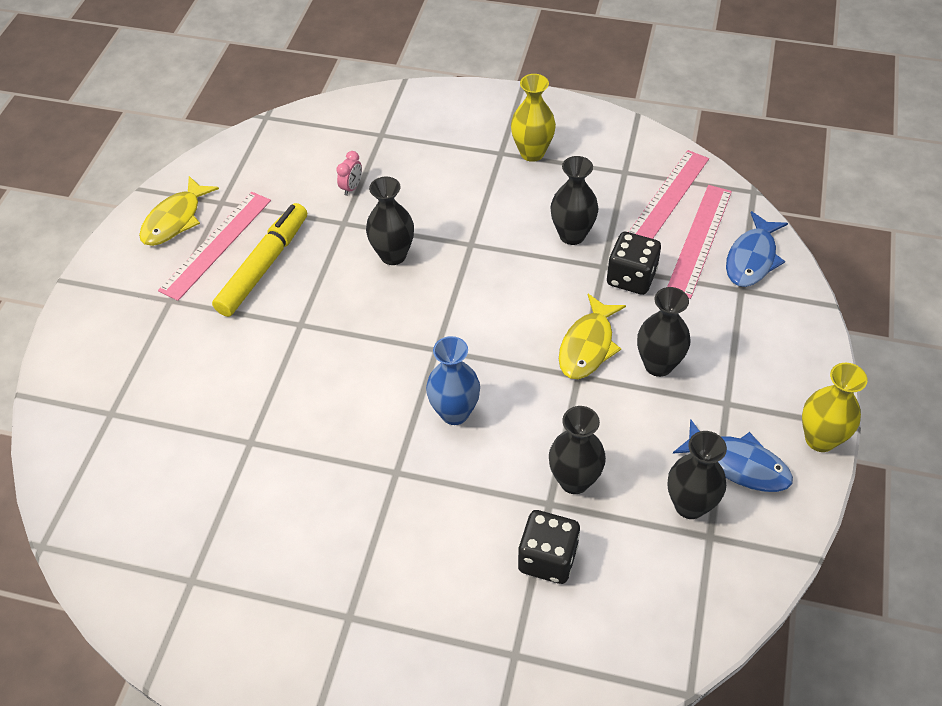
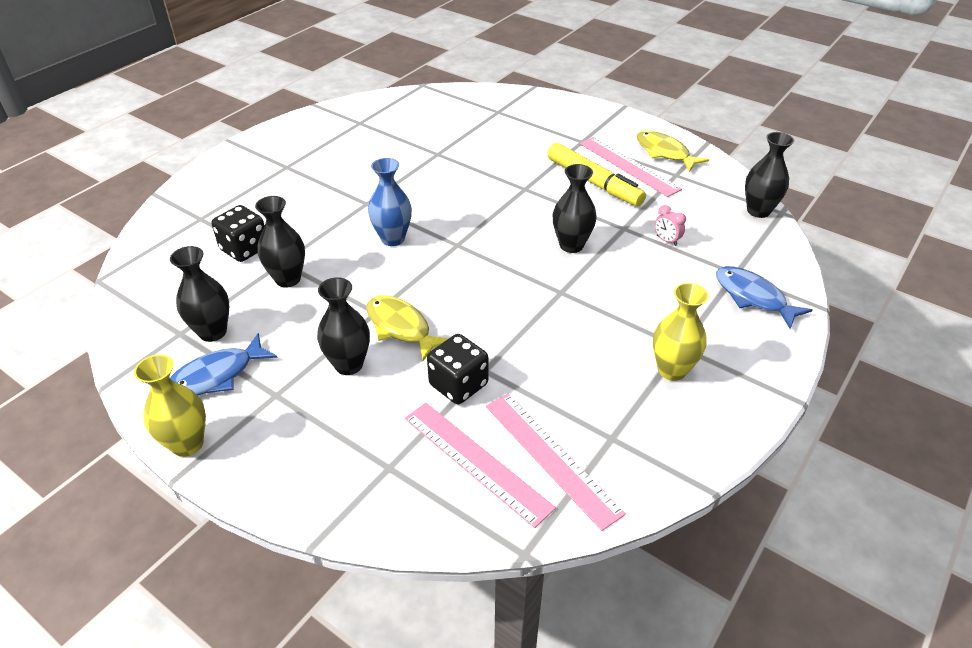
camera: 110 degrees right, 10 degrees down
black vase [550,156,598,245] -> black vase moved to [745,132,794,218]
blue fish [726,211,788,287] -> blue fish moved to [716,266,813,329]

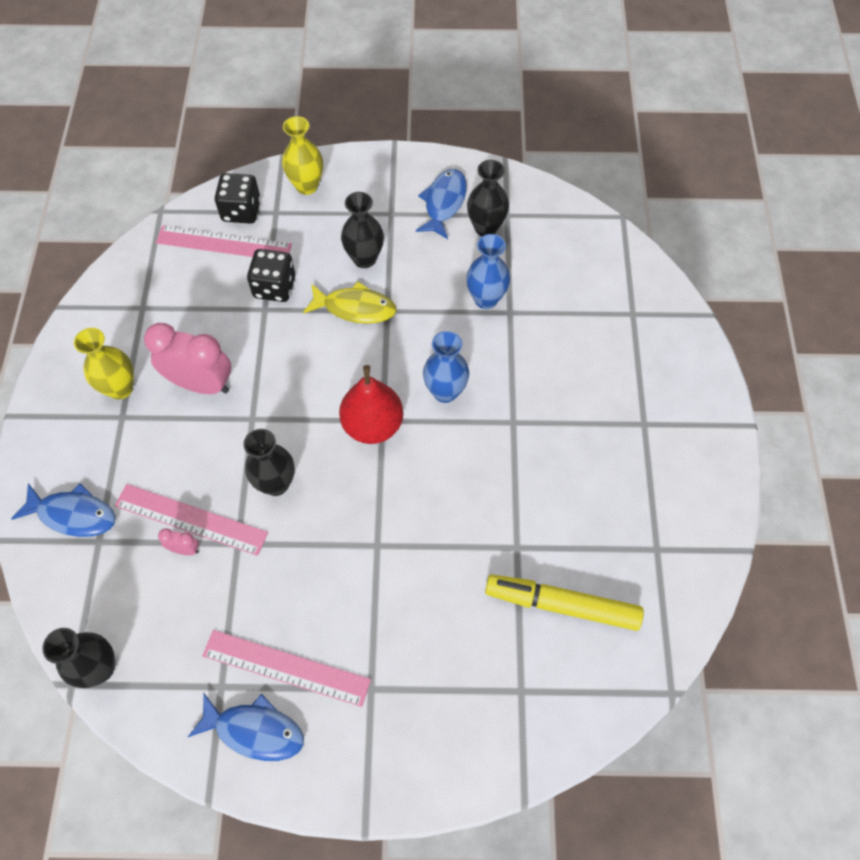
camera: 145 degrees right, 20 degrees up
yellow vase [134,354,206,457] -> yellow vase moved to [282,116,323,195]
black dice [212,205,265,262] -> black dice moved to [215,173,261,224]
black vase [255,196,305,288] -> blue vase [466,234,510,309]
pink ruler [486,393,626,531] -> pink ruler moved to [115,484,268,556]
yellow marker [547,143,646,206] -> yellow marker moved to [485,574,644,631]
yellow fish [637,131,709,172] -> blue fish [188,694,304,761]
none -> pink clock [144,323,231,394]
none -> red pear [339,365,403,444]

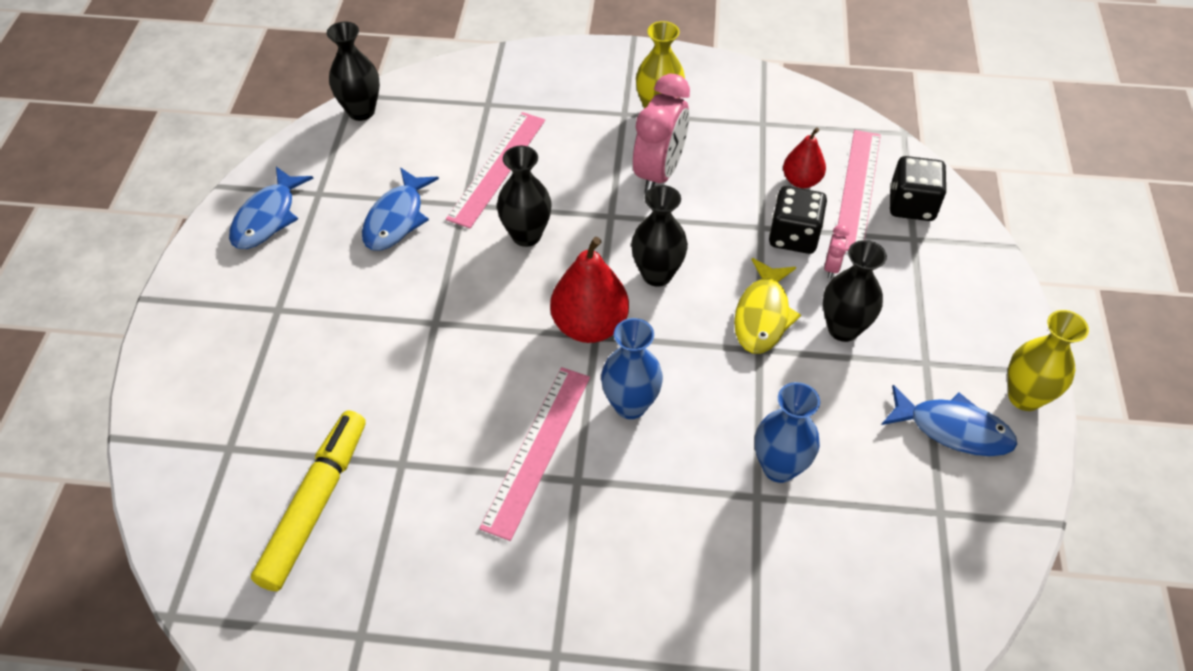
camera: 95 degrees right, 10 degrees down
blue fish [11,483,116,537] -> blue fish moved to [362,168,439,251]
pink clock [158,528,199,555] -> pink clock moved to [824,225,849,278]
pink ruler [202,630,371,707] -> pink ruler moved to [479,367,590,541]
yellow vase [282,116,323,195] -> yellow vase moved to [1008,310,1089,411]
black vase [467,160,509,236] -> black vase moved to [631,185,688,287]
none -> red pear [783,128,826,188]

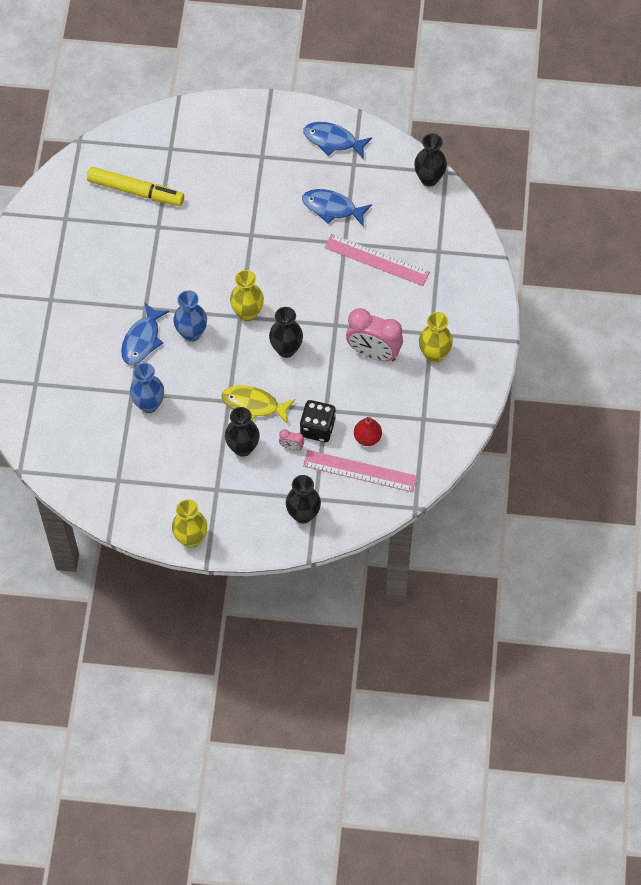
camera: 90 degrees right, 10 degrees up
pink ruler [479,367,590,541] -> none
black vase [497,146,552,247] -> black vase moved to [286,475,321,524]
red pear [550,237,629,343] -> yellow vase [230,270,264,321]
blue fish [881,385,1017,457] -> blue fish moved to [121,302,170,365]
black dice [890,156,947,221] -> none

